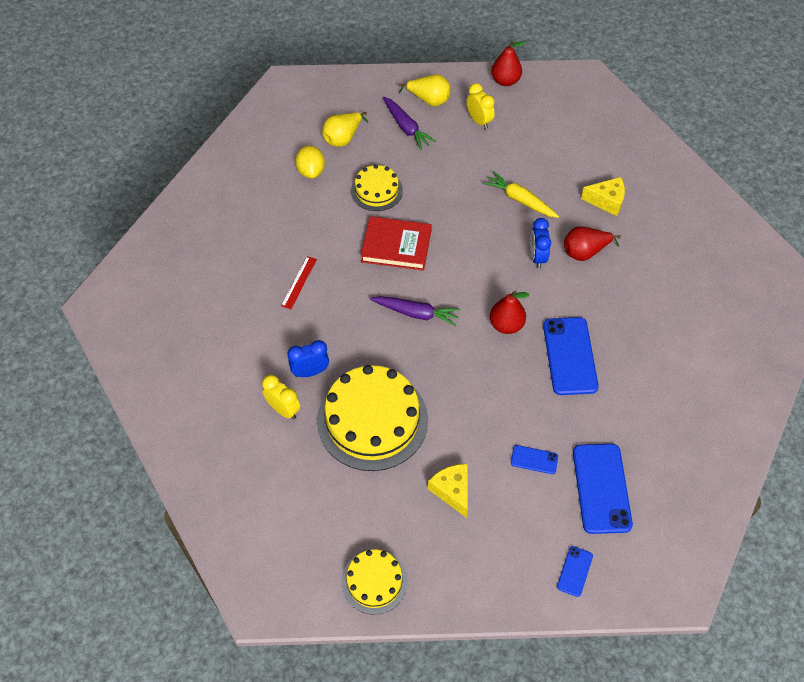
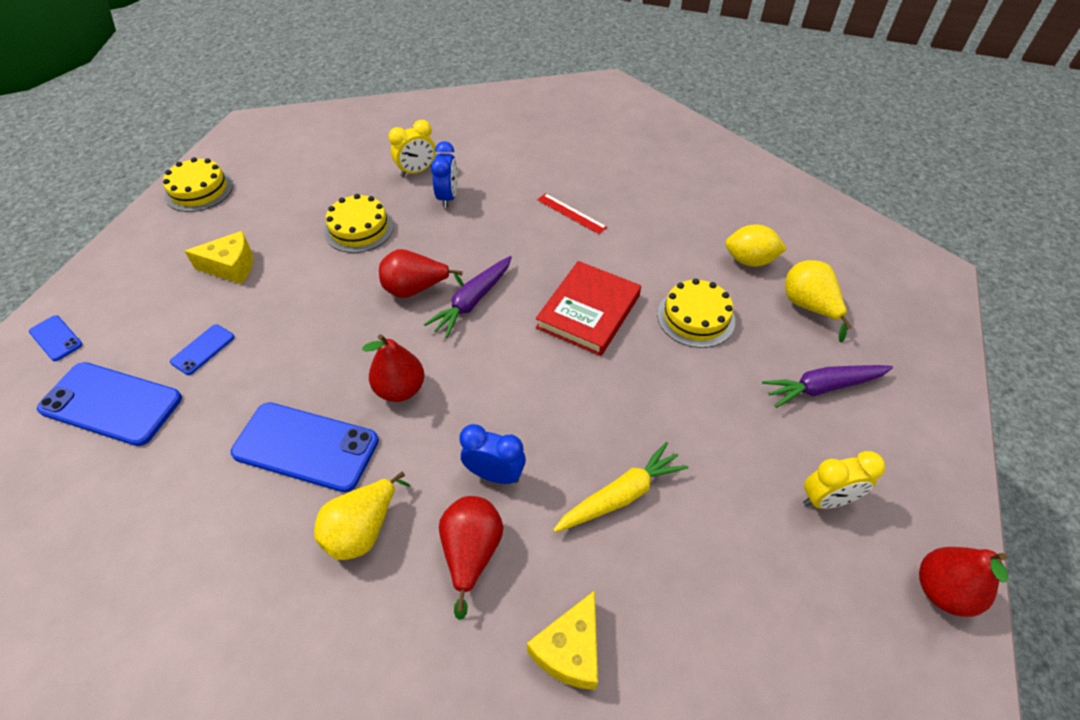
camera: 110 degrees right, 5 degrees down
yellow cake [317,365,428,471] -> yellow cake [324,194,394,253], size x0.54
yellow pear [399,74,451,106] -> yellow pear moved to [314,472,411,560]
none -> red pear [379,249,464,298]

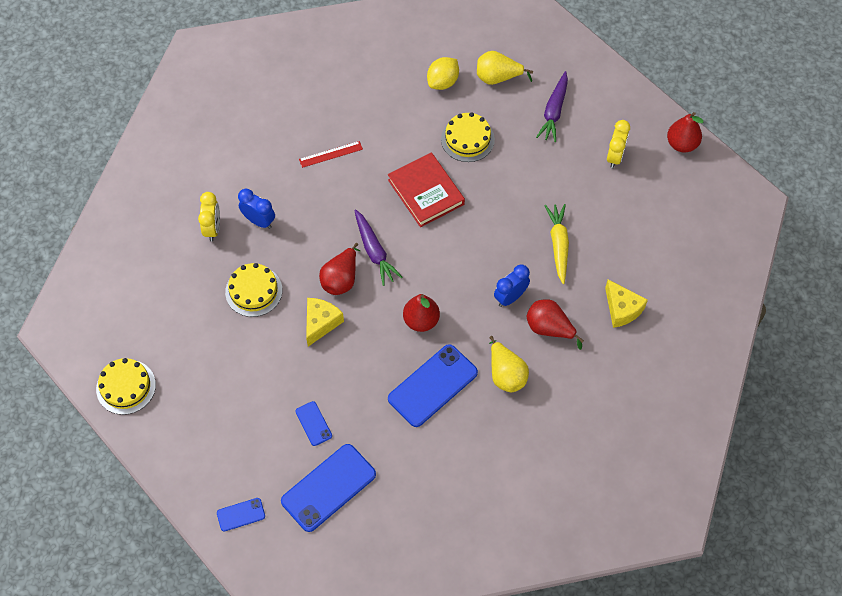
camera: 60 degrees left, 10 degrees up
yellow cheese [185,231,253,284] -> yellow cheese moved to [306,298,344,346]

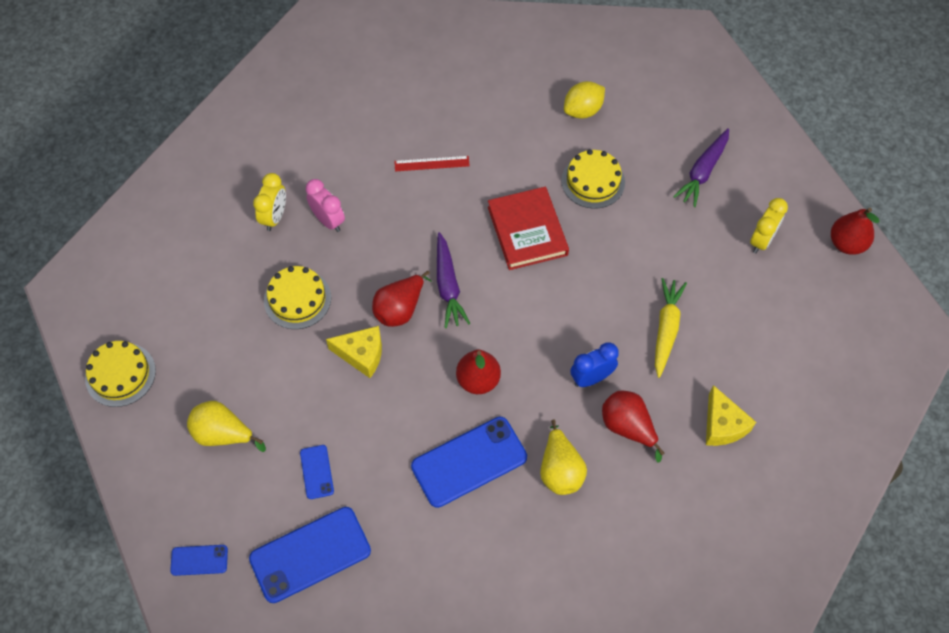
camera: 15 degrees right, 0 degrees up
blue clock [238,189,275,229] -> pink clock [306,179,345,232]
yellow cheese [306,298,344,346] -> yellow cheese turned 60 degrees clockwise [326,326,382,378]
yellow pear [477,51,533,85] -> yellow pear moved to [187,401,266,452]

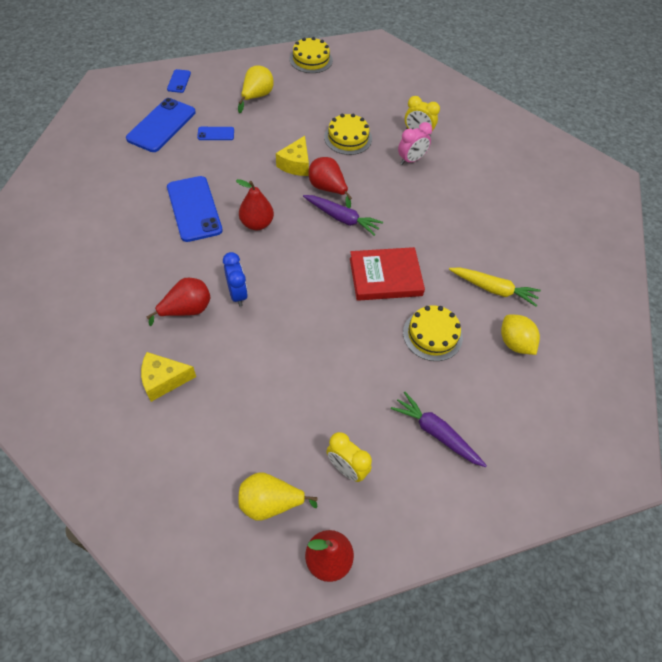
camera: 95 degrees right, 5 degrees down
blue phone [249,507,371,603] -> blue phone turned 45 degrees clockwise [126,98,196,152]
red ruler [394,156,470,171] -> none
purple carrot [437,232,470,328] -> purple carrot turned 150 degrees counterclockwise [303,195,383,236]
yellow pear [540,420,587,495] -> yellow pear moved to [238,472,318,521]
yellow carrot [655,278,687,378] -> yellow carrot moved to [449,267,541,306]

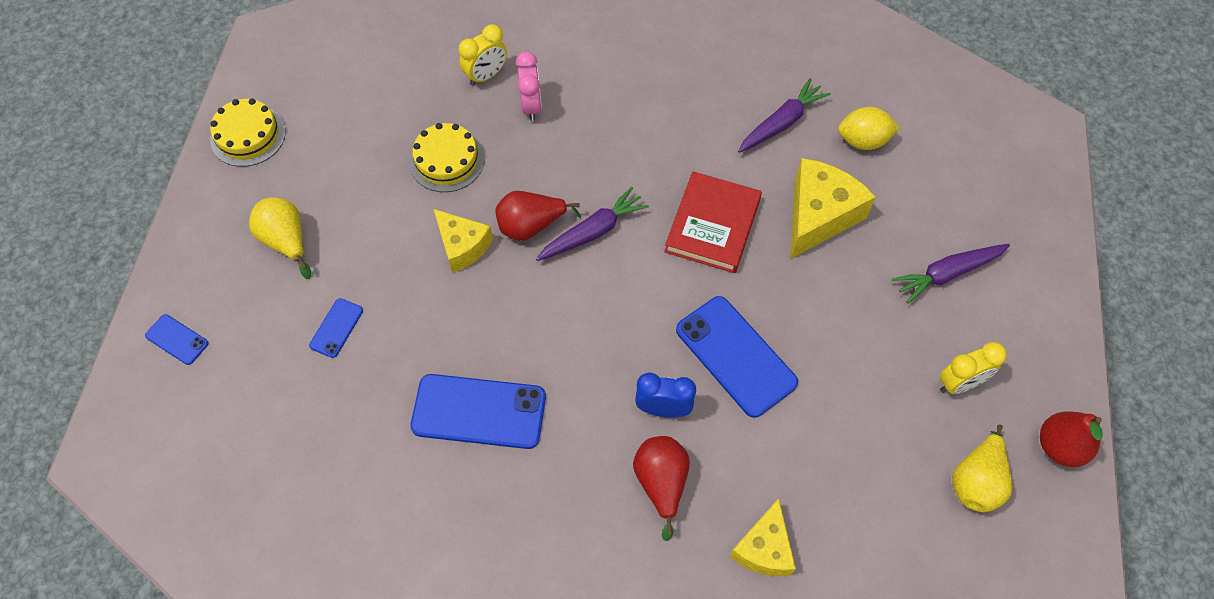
camera: 60 degrees left, 5 degrees up
blue phone [126,98,196,152] -> blue phone moved to [676,296,798,418]
red pear [236,179,274,230] -> none
yellow cake [403,305,463,361] -> yellow cheese [791,158,876,258]
yellow carrot [449,267,541,306] -> purple carrot [738,78,831,153]

